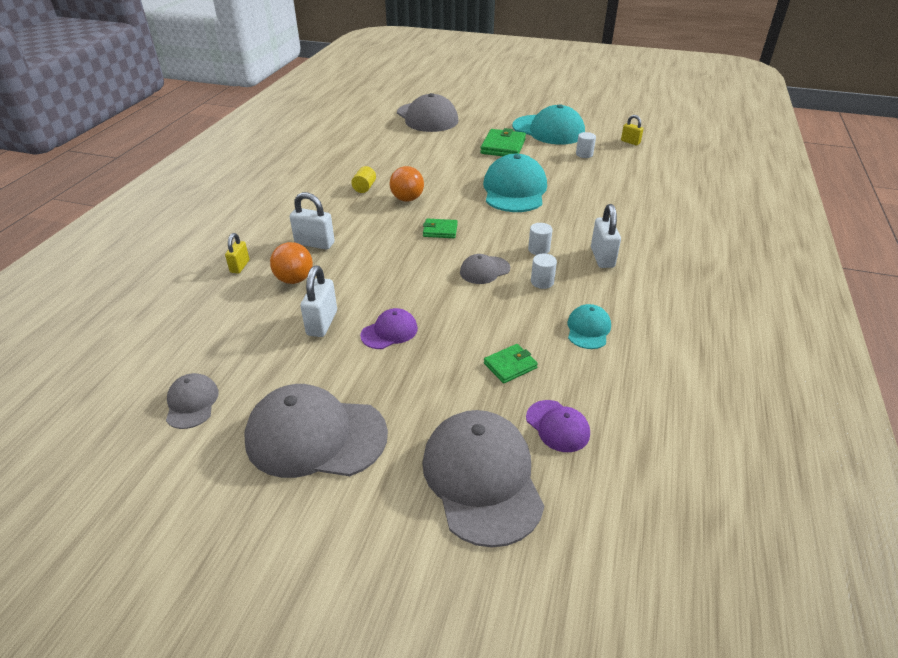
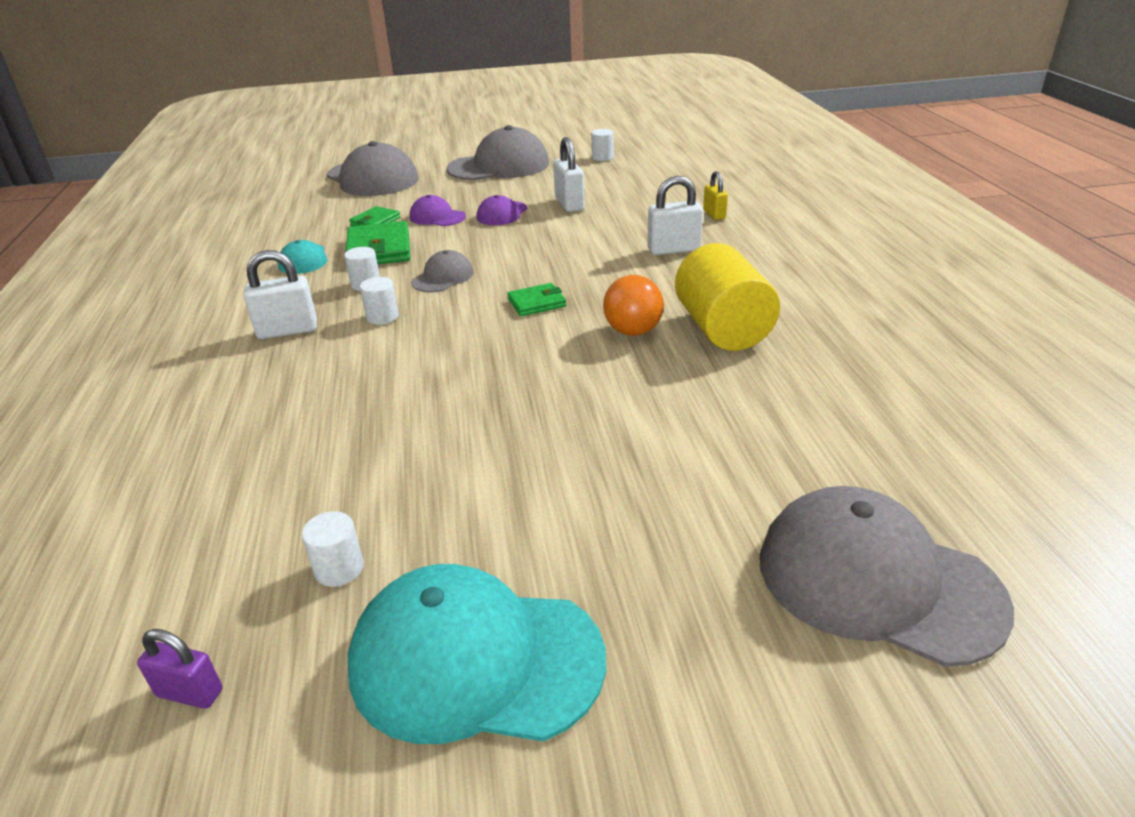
camera: 155 degrees right, 5 degrees down
grey cap [166,373,219,429] -> white cylinder [591,129,614,161]
orange ball [270,242,313,284] -> none
yellow cylinder [351,166,376,193] -> yellow cylinder [675,243,780,351], size x2.22
green wallet [480,128,526,156] -> green wallet moved to [345,221,410,264]
turquoise cap [483,154,547,212] -> none
purple cap [526,400,590,452] -> purple cap moved to [410,195,466,226]
white padlock [591,204,621,268] -> white padlock turned 75 degrees counterclockwise [244,250,317,339]
yellow padlock [621,115,644,145] -> purple padlock [137,629,222,709]

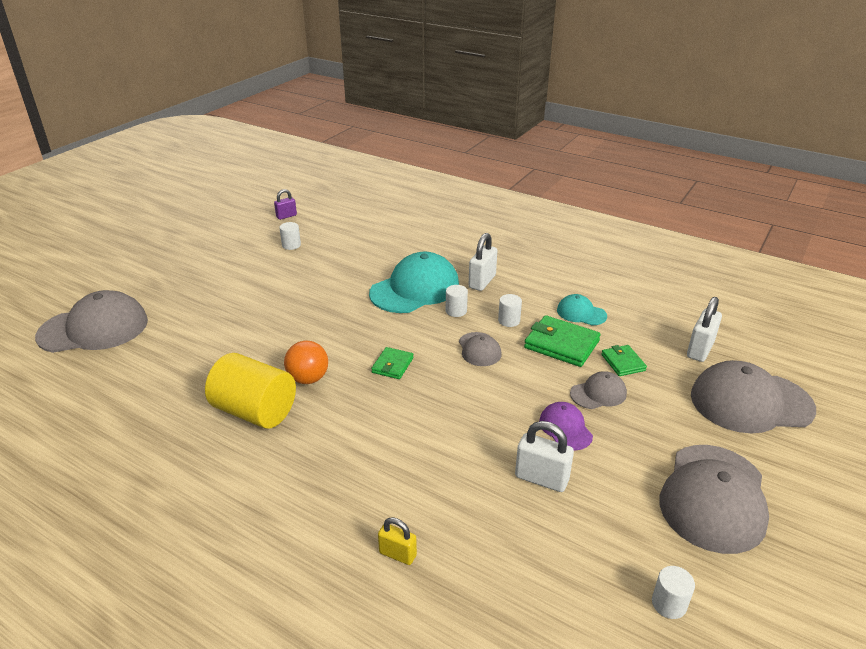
camera: 130 degrees right, 0 degrees up
turquoise cap [348,564,606,744] -> turquoise cap moved to [369,252,459,313]
purple cap [410,195,466,226] -> grey cap [570,371,627,409]
white padlock [647,176,703,255] -> white padlock moved to [687,297,722,362]

